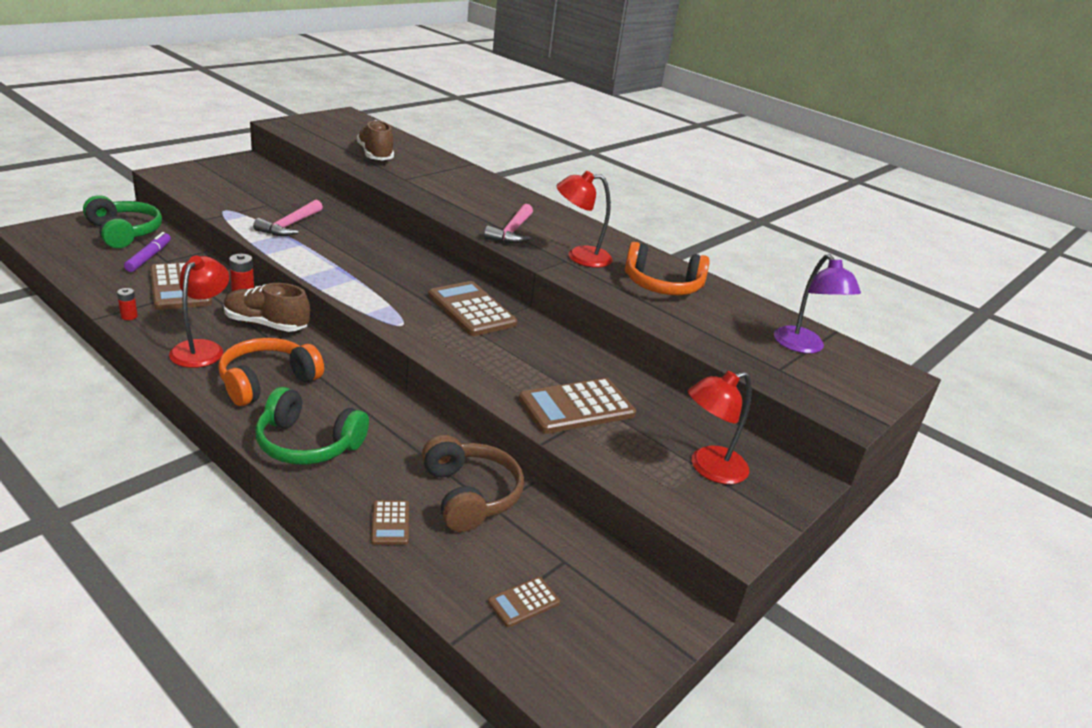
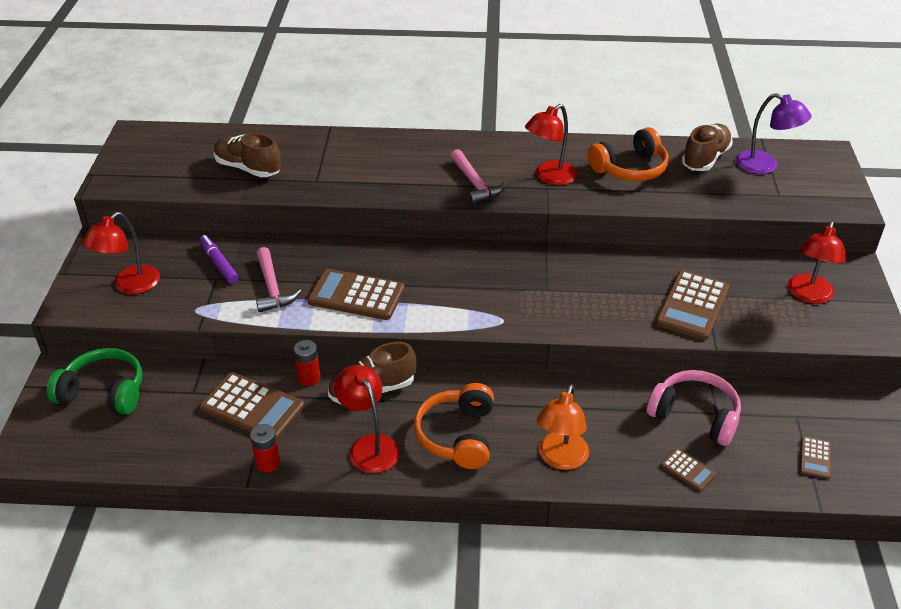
camera: 35 degrees left, 10 degrees up
red battery [117,288,138,320] -> red battery [250,424,280,473], size x1.52
purple marker [124,232,171,272] -> purple marker moved to [199,235,238,284]
green headphones [255,387,369,465] -> orange lamp [537,384,589,470]
brown headphones [422,435,524,532] -> pink headphones [647,370,741,446]
brown calculator [428,281,517,336] -> brown calculator moved to [308,269,404,320]
none -> red lamp [82,212,160,294]
none -> brown shoe [682,123,733,171]

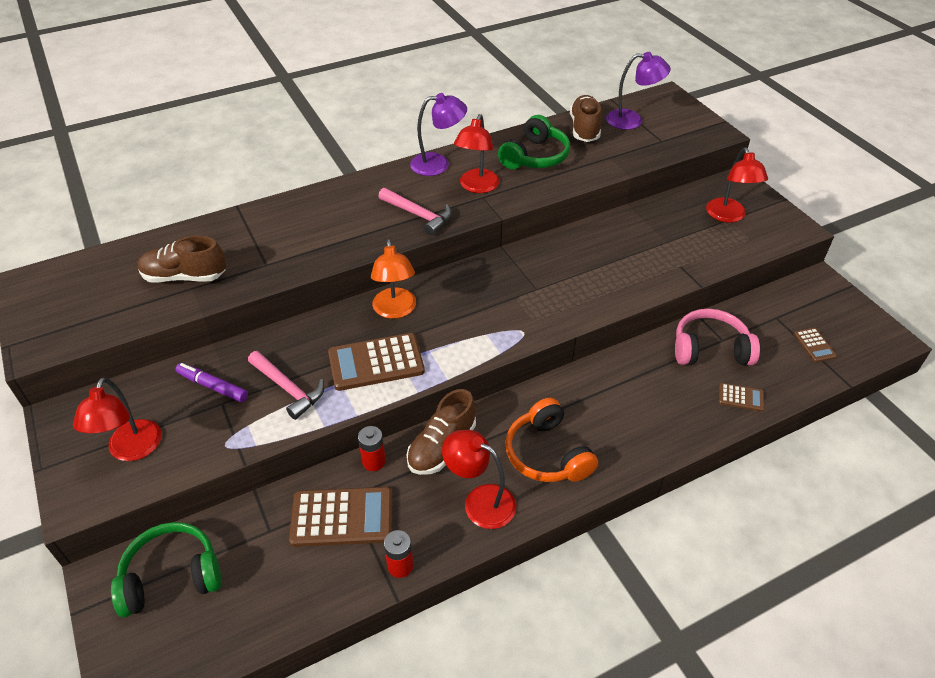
camera: 30 degrees left, 5 degrees up
orange lamp [537,384,589,470] -> orange lamp moved to [371,239,416,319]
orange headphones [588,127,669,181] -> green headphones [498,115,570,169]
brown calculator [656,270,729,340] -> none
none -> purple lamp [410,93,467,176]

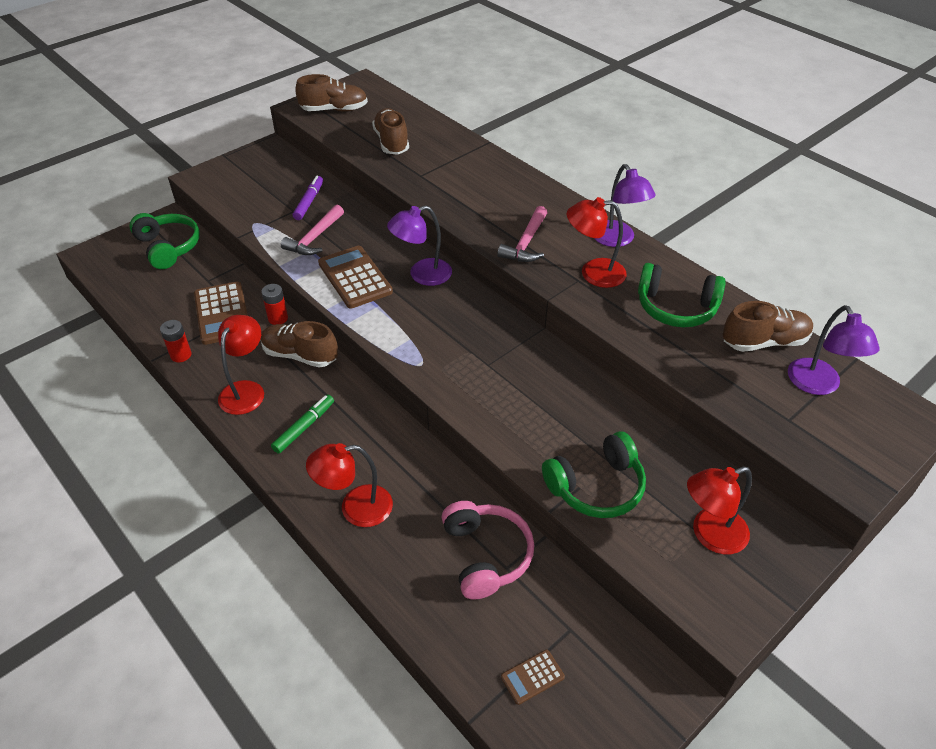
camera: 75 degrees right, 0 degrees up
red lamp [73,377,162,461] -> red lamp moved to [306,443,393,527]
orange lamp [371,239,416,319] -> purple lamp [387,205,452,286]
orange headphones [505,398,598,482] -> green marker [271,395,334,454]
brown calculator [719,383,764,412] -> none
none -> brown shoe [295,74,368,112]
none -> green headphones [542,431,646,518]

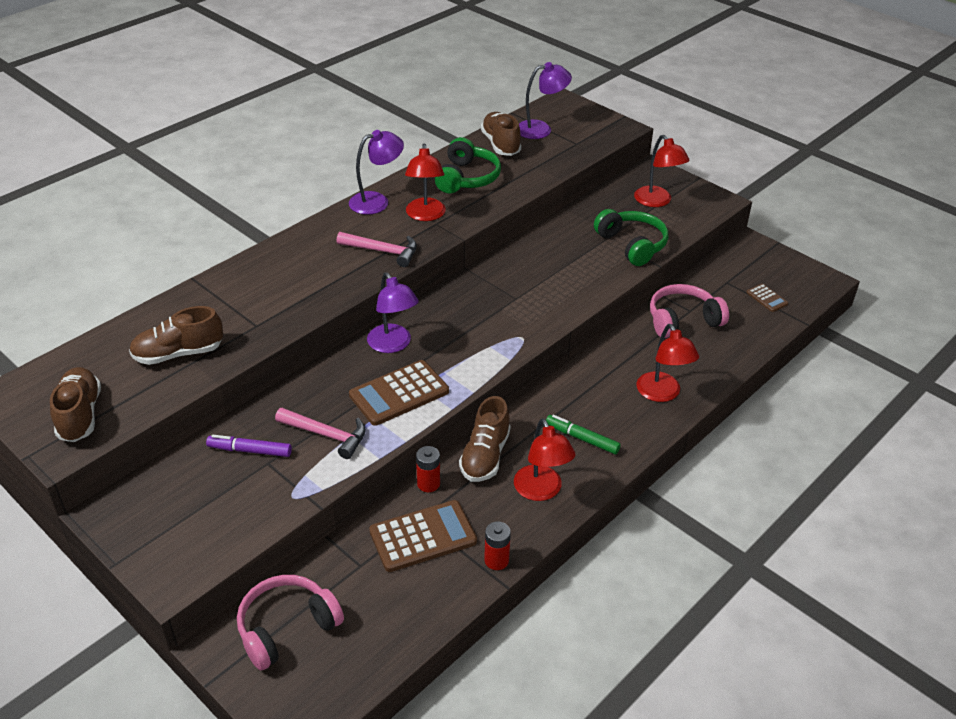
camera: 95 degrees left, 5 degrees down
green headphones [129,213,200,269] -> pink headphones [237,575,344,670]
red lamp [218,315,264,415] -> red lamp turned 120 degrees counterclockwise [514,419,575,501]

